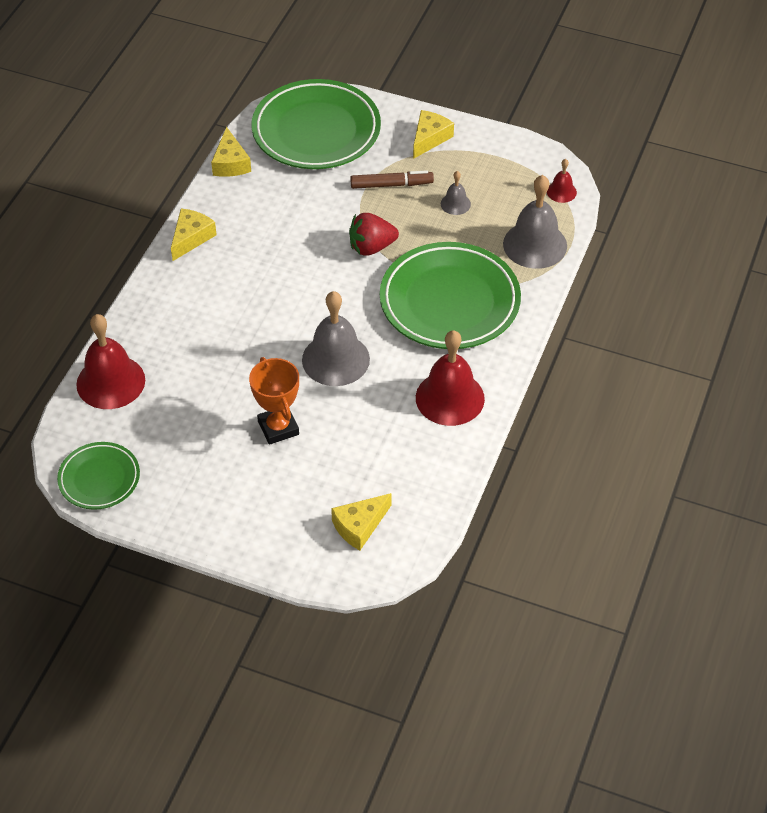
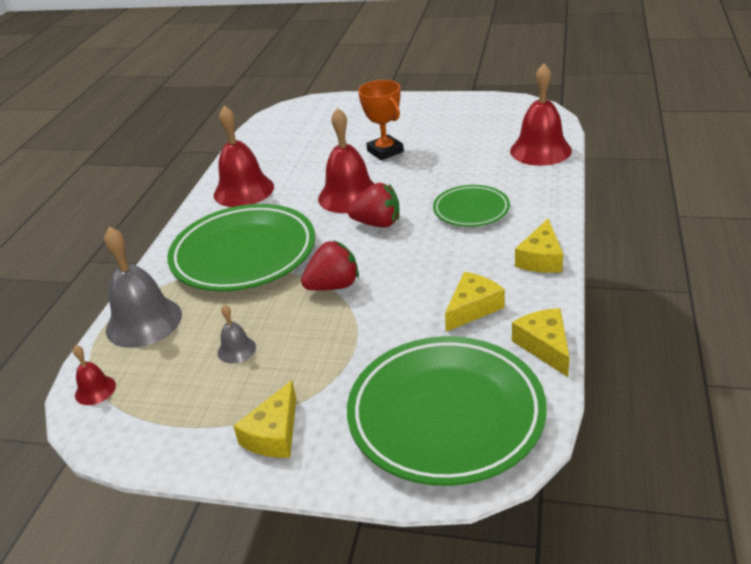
camera: 175 degrees right, 15 degrees down
green plate [57,442,140,509] -> green plate moved to [433,185,510,227]
grey bell [302,291,370,386] -> red bell [318,108,374,213]
yellow cheese [331,493,392,551] -> yellow cheese moved to [445,272,505,332]
brown marker [350,171,434,189] -> none
none -> red strawberry [348,183,400,228]

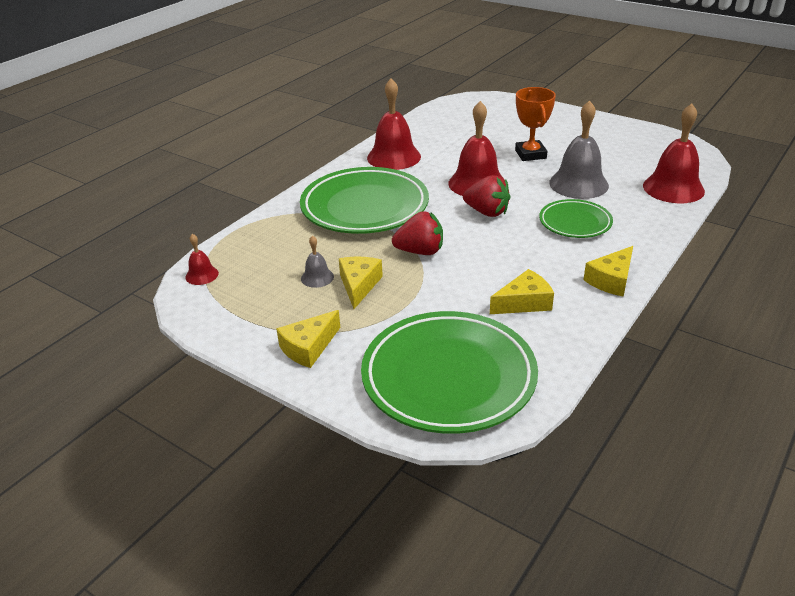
camera: 20 degrees right, 0 degrees up
grey bell [104,227,182,348] -> grey bell moved to [549,100,609,199]
yellow cheese [512,308,570,377] -> yellow cheese moved to [339,257,383,309]

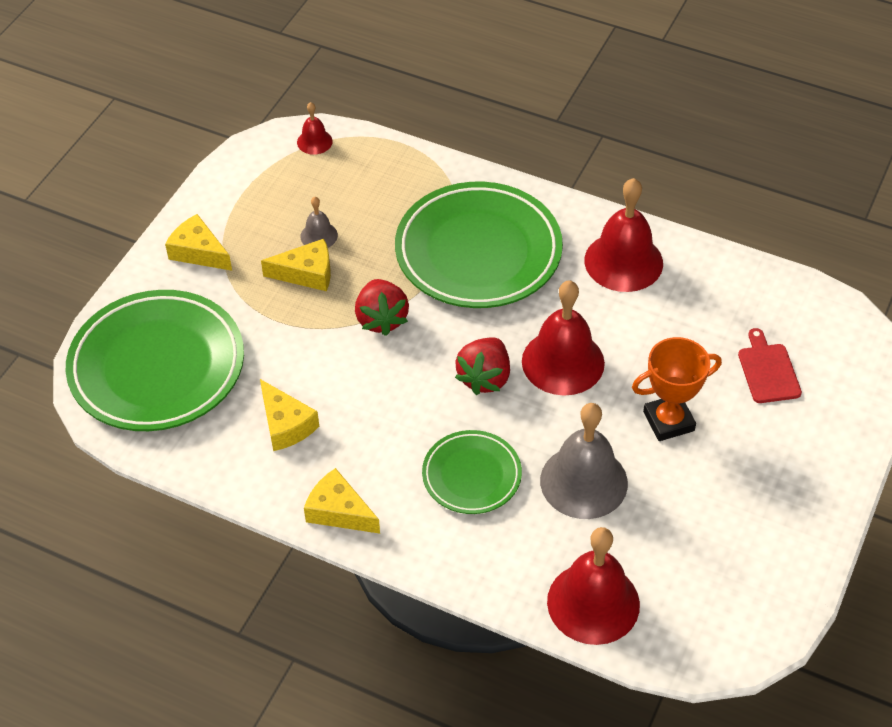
camera: 80 degrees right, 15 degrees up
none -> red cutting board [738,328,802,403]

